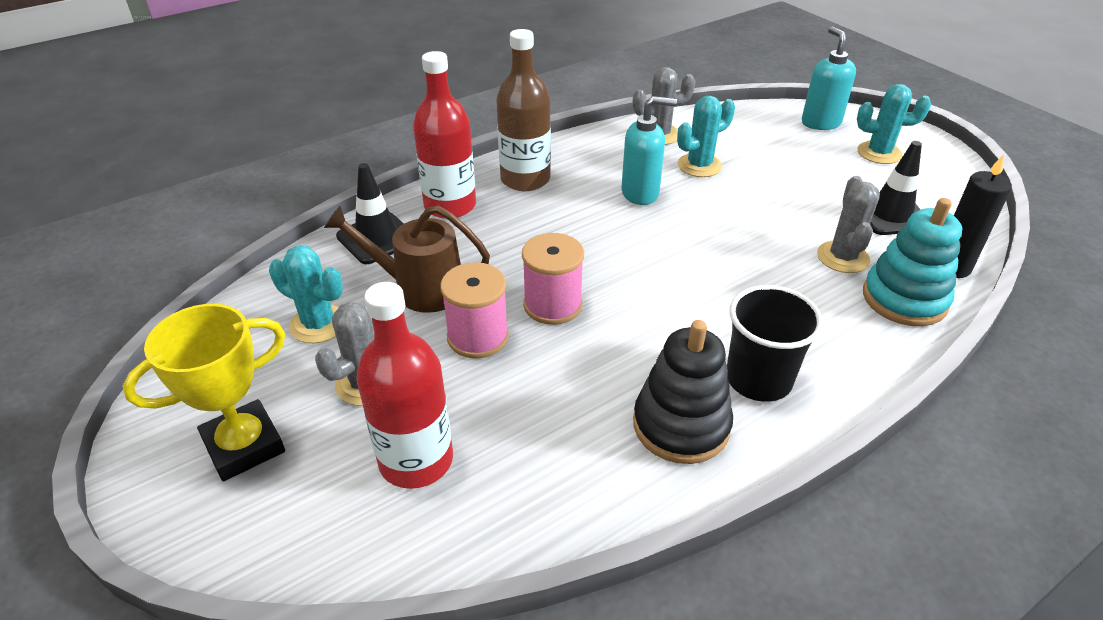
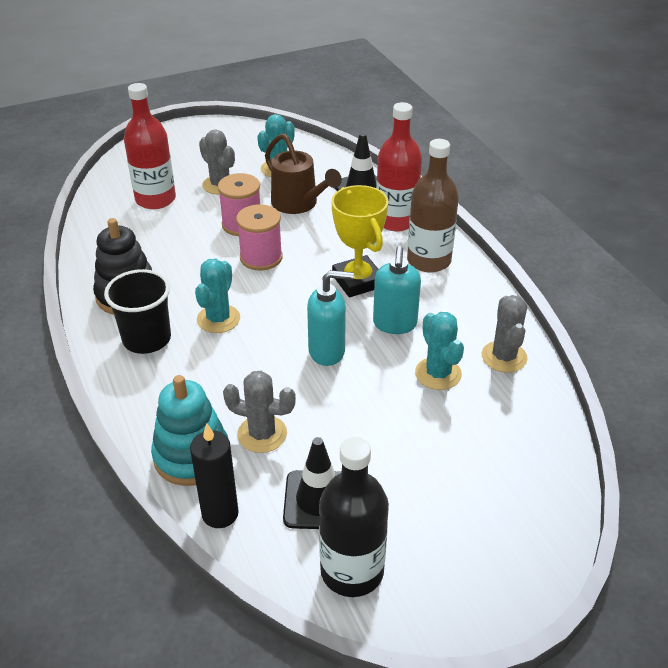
camera: 100 degrees right, 0 degrees up
yellow trophy [122,304,285,481] -> yellow trophy moved to [331,185,388,297]
brown watering can [324,206,490,313] -> brown watering can turned 120 degrees clockwise [265,134,342,214]
turquoise soap dispenser [802,26,856,130] -> turquoise soap dispenser moved to [307,270,354,366]
turquoise cactus [857,84,931,164] -> turquoise cactus moved to [195,259,240,333]
none -> black bottle [319,437,389,597]

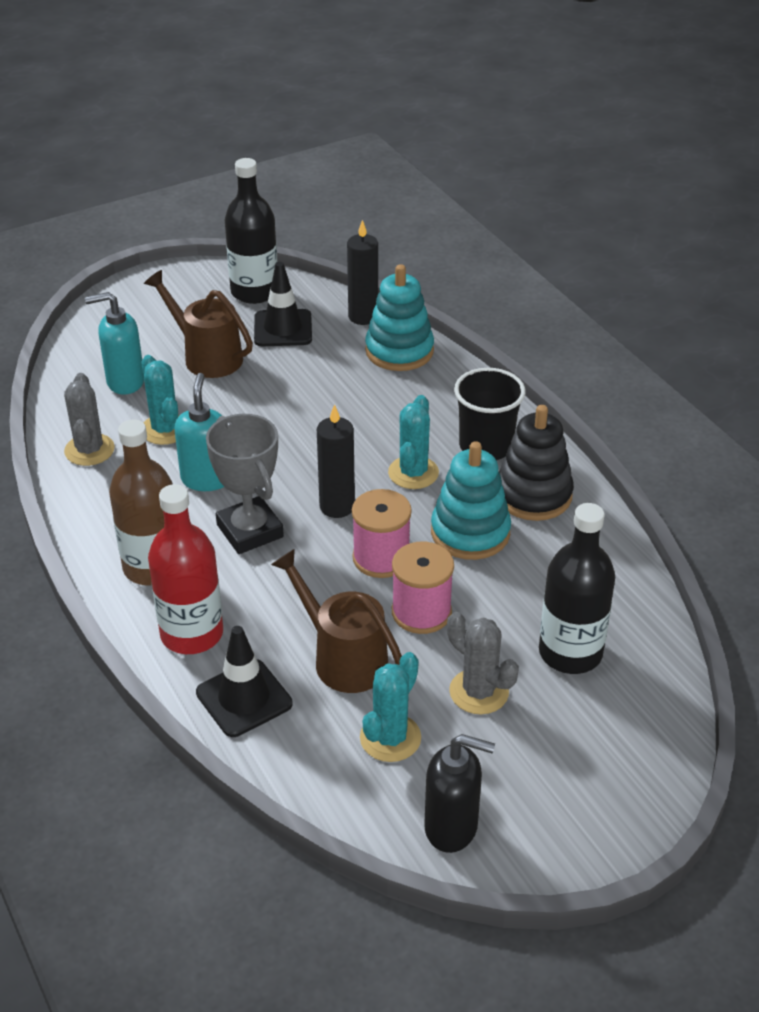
camera: 175 degrees right, 0 degrees up
red bottle [124,83,176,209] -> black bottle [539,503,615,674]
grey cactus [223,371,296,453] -> none
turquoise soap dispenser [307,270,354,366] -> turquoise soap dispenser moved to [85,292,144,394]
yellow trophy [331,185,388,297] -> grey trophy [206,414,284,554]
none -> brown watering can [144,270,253,378]
none -> black candle [317,404,355,518]
none -> black soap dispenser [424,734,495,853]
none -> turquoise stacking toy [431,441,511,560]

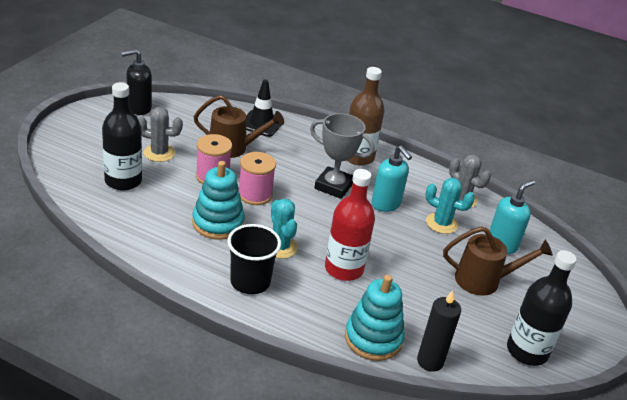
camera: 140 degrees right, 5 degrees down
red bottle [148,484,223,654] -> red bottle moved to [325,169,375,281]
black traffic cone [254,262,312,346] -> none
black candle [317,404,355,518] -> none
turquoise cactus [360,652,421,762] -> none
black stacking toy [499,405,574,521] -> none

